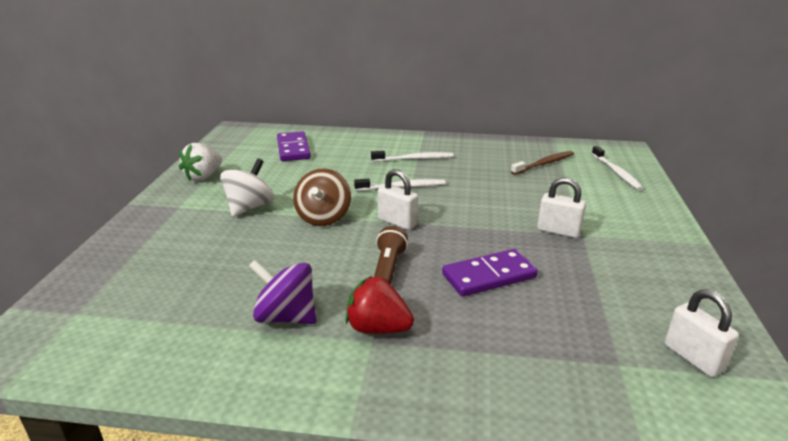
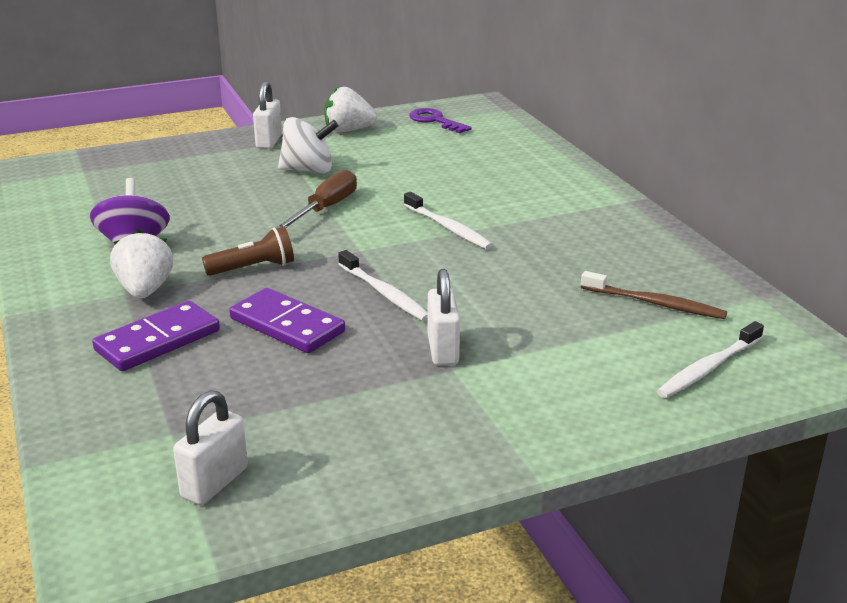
camera: 60 degrees right, 0 degrees up
purple domino [277,131,311,161] -> purple domino moved to [92,301,220,371]
brown spinning top [293,168,351,226] -> brown screwdriver [276,169,357,228]
red strawberry [345,276,414,334] -> white strawberry [110,229,173,298]
white toothbrush [371,151,453,162] -> white toothbrush moved to [338,250,428,321]
white padlock [378,169,418,230] -> white padlock moved to [253,81,282,149]
none -> purple key [409,108,472,133]

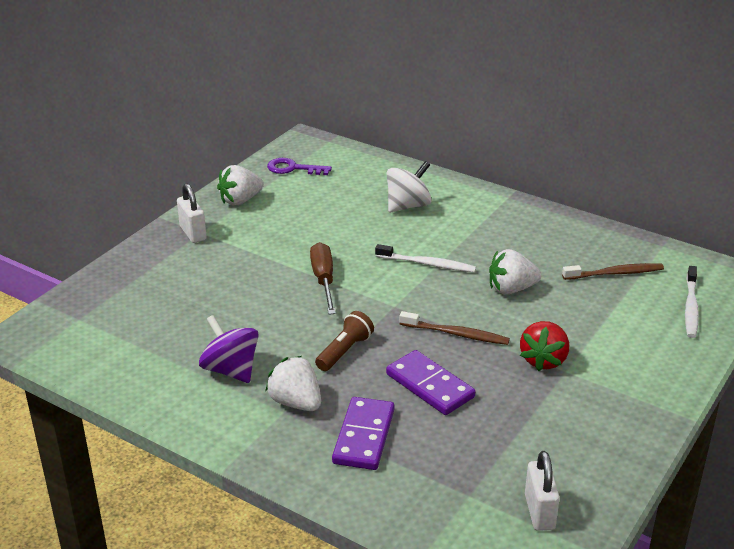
camera: 35 degrees left, 5 degrees up
purple domino [229,288,345,353] -> purple domino turned 45 degrees clockwise [386,350,475,415]
white spinning top [278,117,339,173] -> white spinning top moved to [387,161,432,212]
white toothbrush [338,250,428,321] -> brown toothbrush [399,311,510,345]
white padlock [428,269,460,366] -> red strawberry [520,321,569,371]
none -> white strawberry [489,249,542,295]

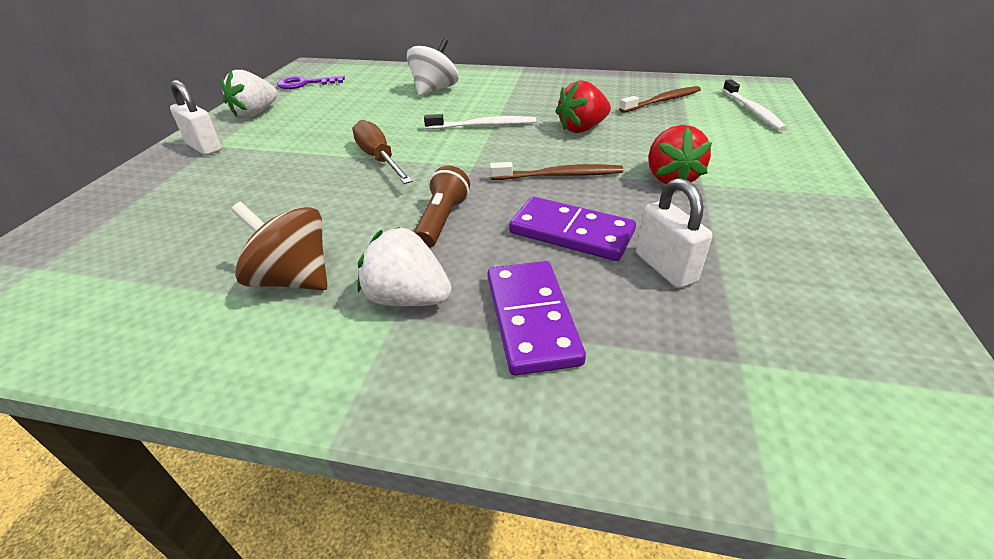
camera: 20 degrees left, 5 degrees up
purple spinning top [199,315,259,383] -> brown spinning top [231,202,328,290]
white strawberry [489,249,542,295] -> red strawberry [555,80,611,133]
white padlock [525,451,560,531] -> white padlock moved to [636,178,713,288]

